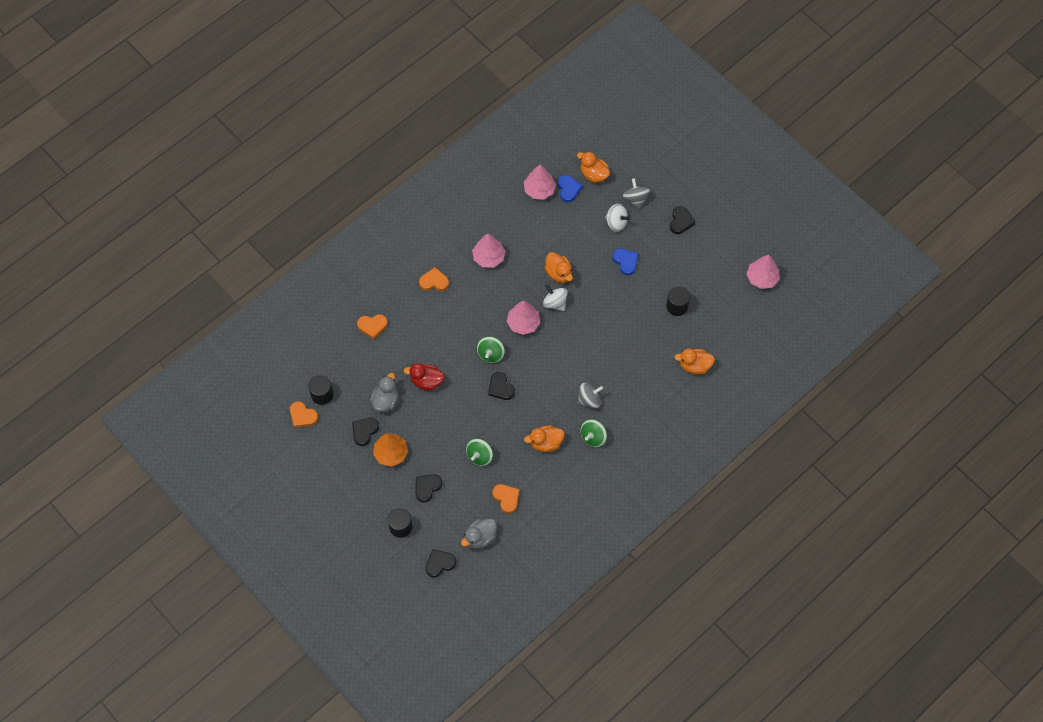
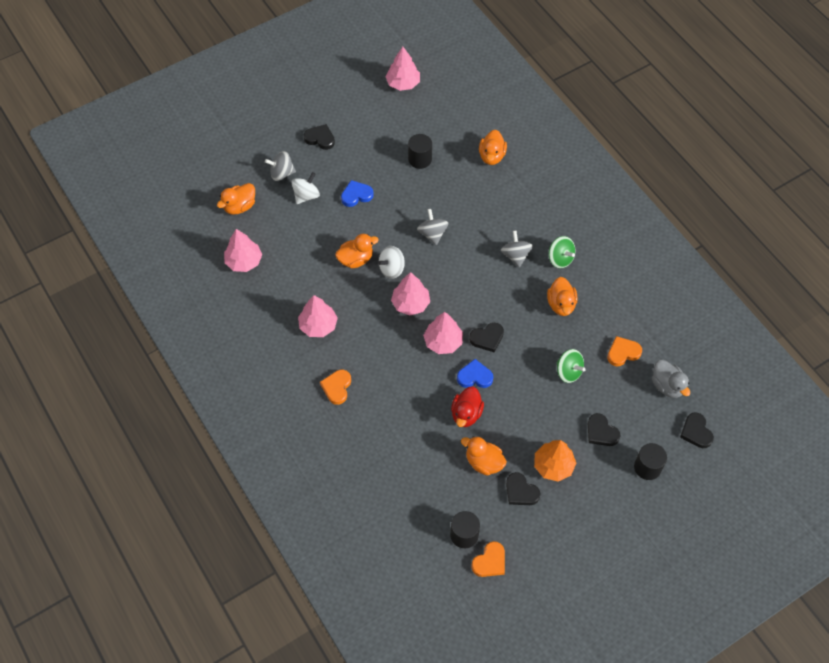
camera: 80 degrees left, 5 degrees down
orange heart [357,314,388,339] -> none
grey duck [370,373,398,412] -> orange duck [461,436,507,476]
green spinning top [477,336,505,363] -> pink tree [423,312,463,354]
blue heart [558,175,583,203] -> blue heart moved to [457,359,493,388]
none -> grey spinning top [417,209,449,245]

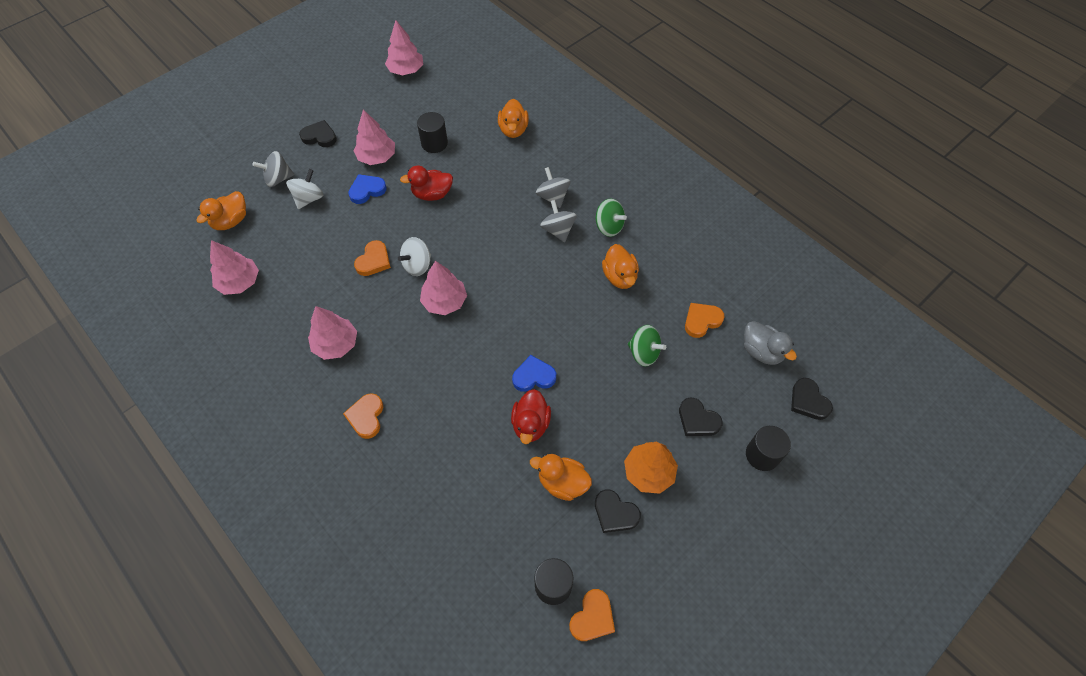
camera: 10 degrees left, 0 degrees up
orange duck [335,234,379,268] -> orange heart [354,240,391,276]
grey spinning top [417,209,449,245] -> grey spinning top moved to [536,167,571,208]
pink tree [423,312,463,354] -> pink tree moved to [354,109,395,165]
black heart [469,323,504,353] -> none
none -> red duck [400,166,453,201]

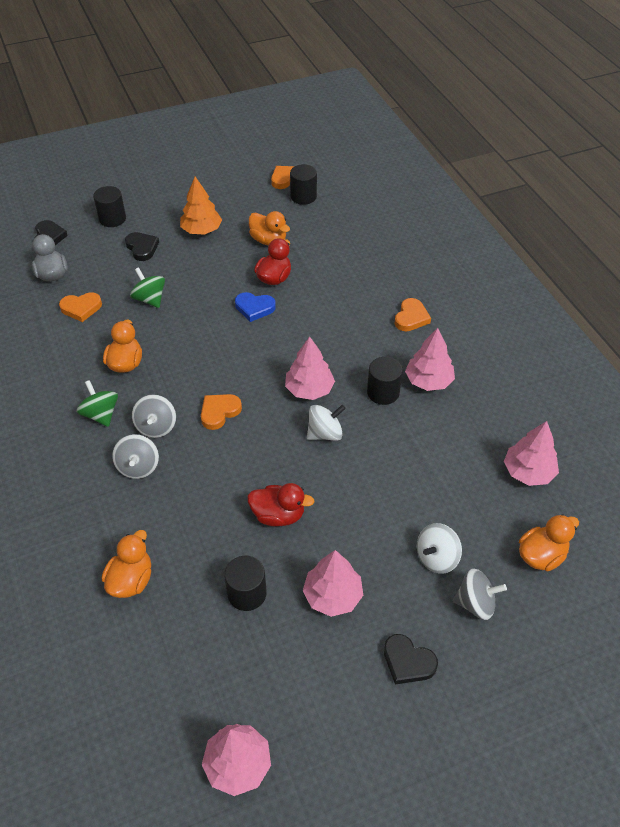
camera: 160 degrees left, 10 degrees down
blue heart [348,174,387,204] -> none
orange heart [354,240,391,276] -> orange heart moved to [201,394,242,430]
black heart [595,489,641,533] -> none
none -> black cylinder [367,357,403,405]

